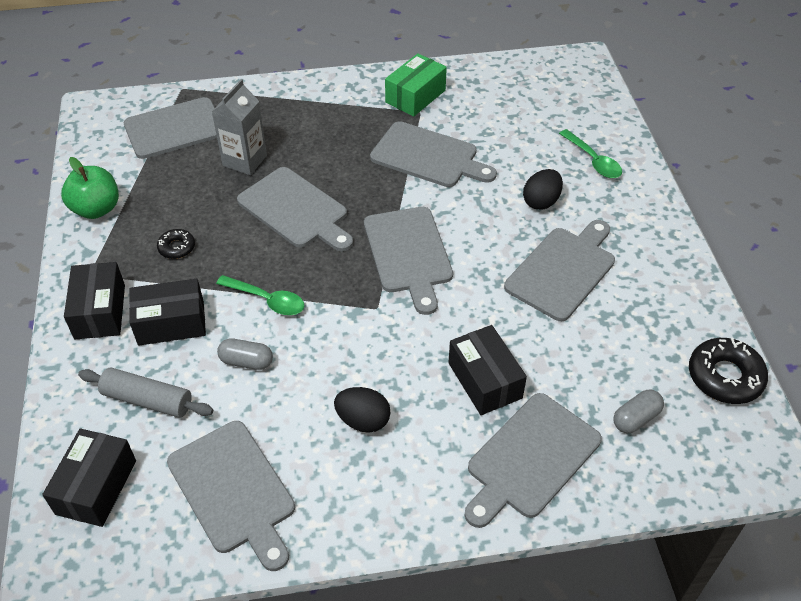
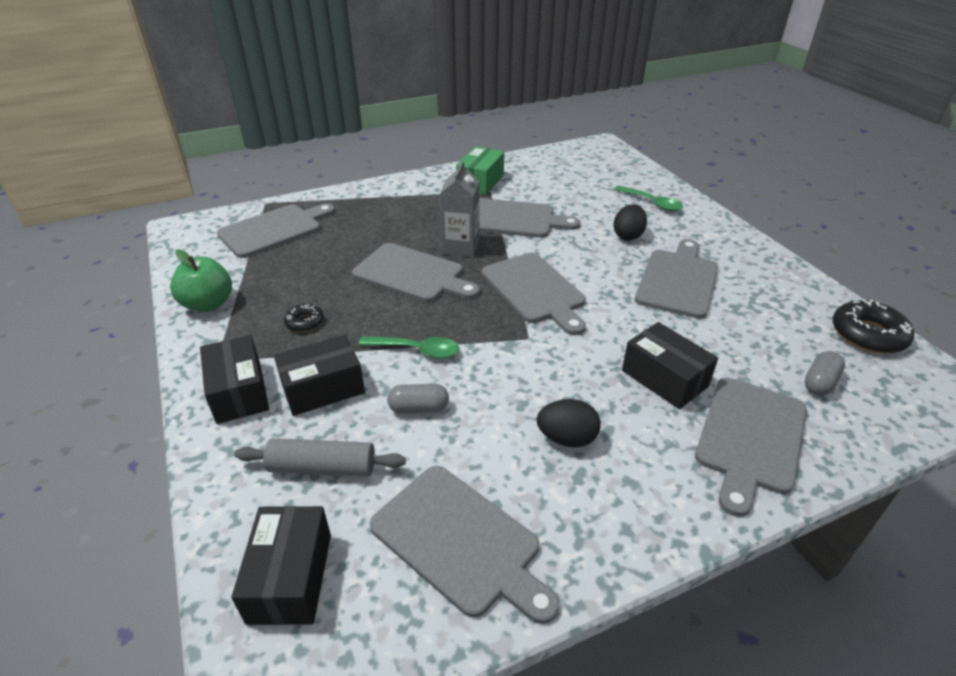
camera: 15 degrees left, 10 degrees down
grey carton [212,79,267,175] -> grey carton moved to [440,161,479,257]

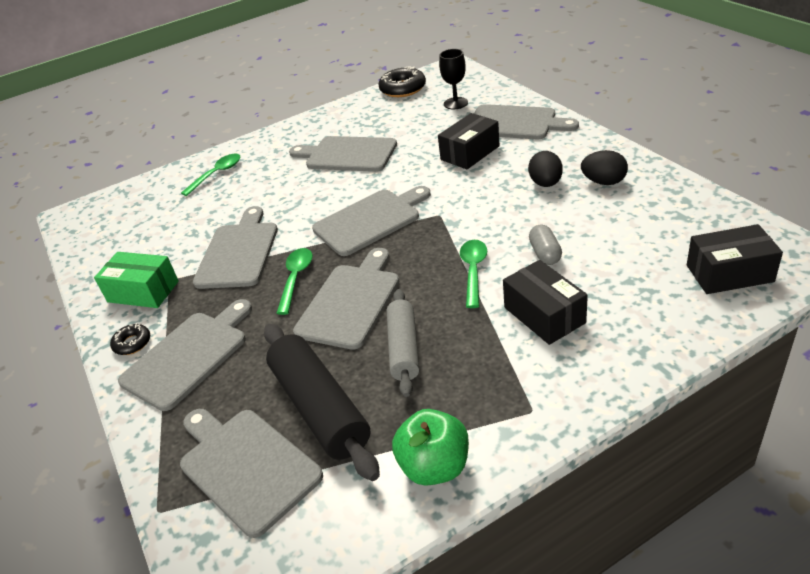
camera: 90 degrees left, 0 degrees up
black box [200,335,269,424] -> none
grey rolling pin [234,438,406,477] -> grey rolling pin moved to [387,289,420,397]
black donut [284,304,324,332] -> black donut moved to [110,323,150,355]
grey cutting board [370,466,559,624] -> grey cutting board moved to [118,299,252,411]
grey carton [440,161,479,257] -> green spoon [276,248,313,315]
black egg [614,204,647,241] -> black egg moved to [581,150,628,185]
grey capsule [805,351,845,396] -> black goblet [439,49,468,109]
none -> black rolling pin [264,324,380,481]

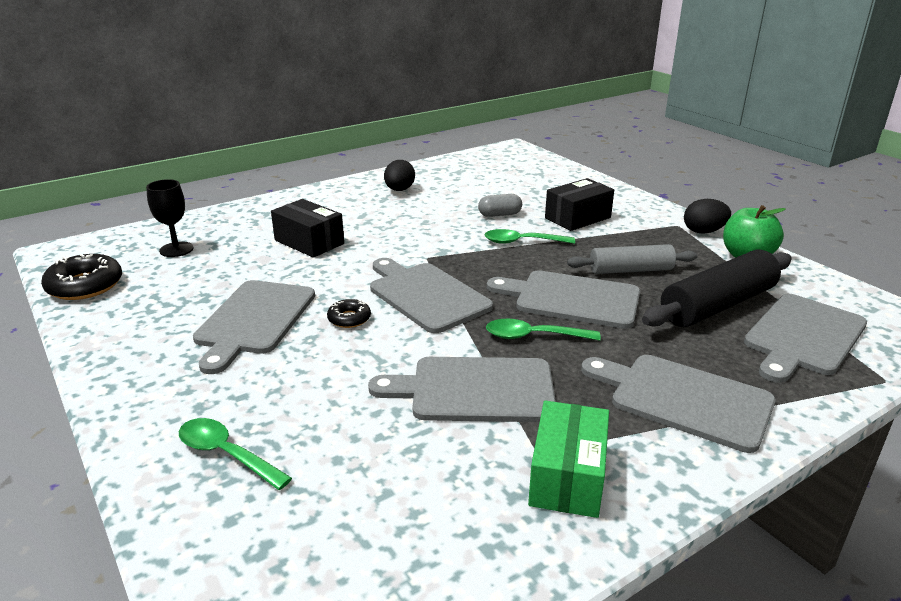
camera: 100 degrees left, 10 degrees down
black donut [110,323,150,355] -> black donut moved to [327,299,371,328]
grey cutting board [474,104,579,139] -> none
black egg [528,151,563,187] -> black egg moved to [684,199,731,233]
black box [687,224,783,294] -> none

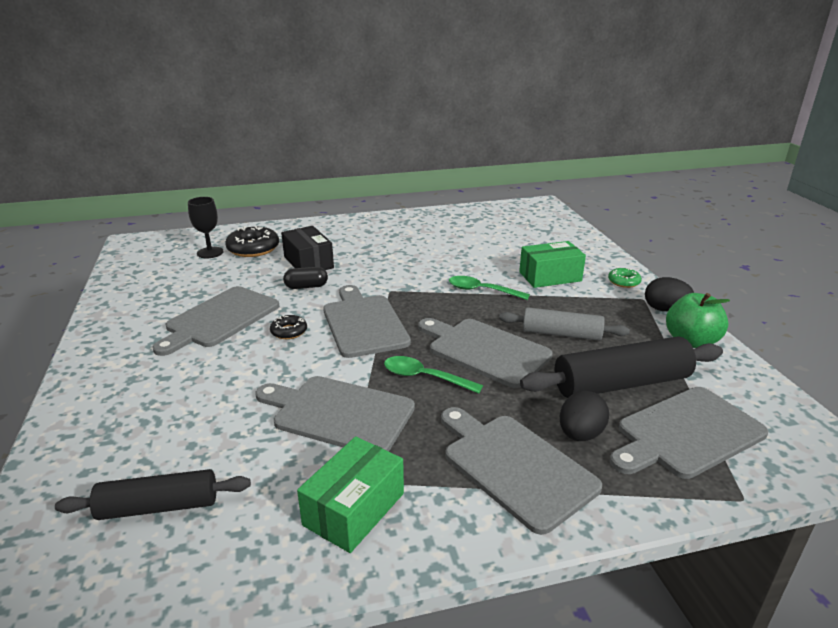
camera: 20 degrees right, 0 degrees up
black donut [41,254,122,300] -> black donut moved to [225,226,279,257]
green spoon [179,418,292,490] -> none
black egg [384,160,415,191] -> black egg moved to [560,391,609,441]
grey capsule [478,194,522,217] -> none
black box [545,178,614,231] -> green box [519,241,586,288]
none -> black rolling pin [55,469,251,520]
none -> black capsule [283,267,328,289]
none -> green donut [608,268,642,288]

